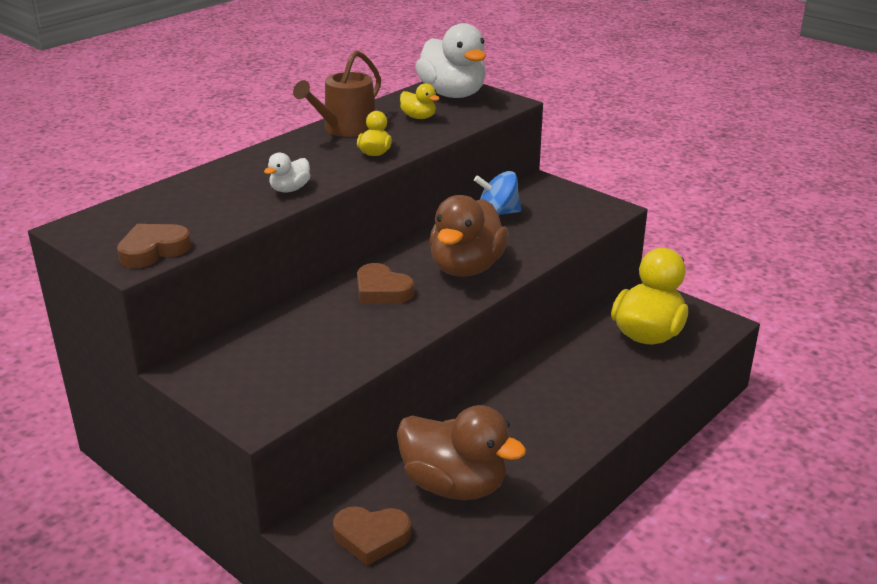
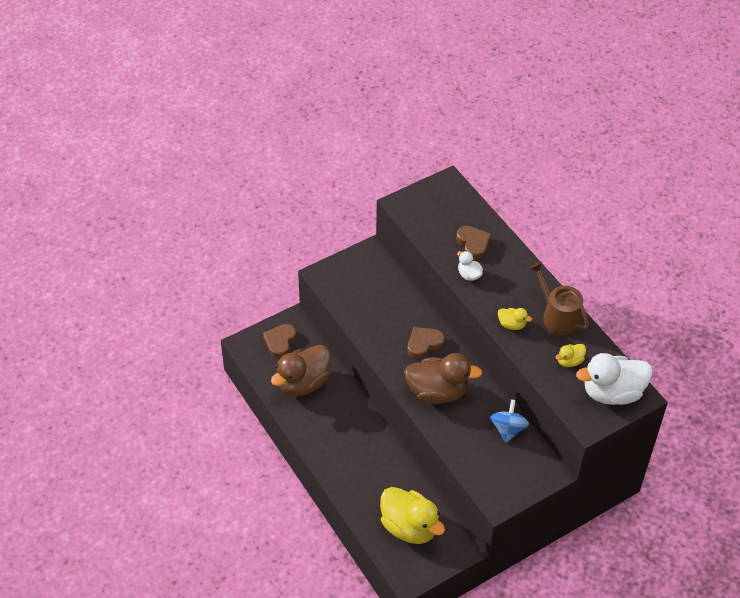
camera: 105 degrees right, 20 degrees up
brown heart [117,224,191,268] -> brown heart moved to [456,226,491,260]
brown duck [429,195,509,277] -> brown duck turned 150 degrees clockwise [404,353,482,404]

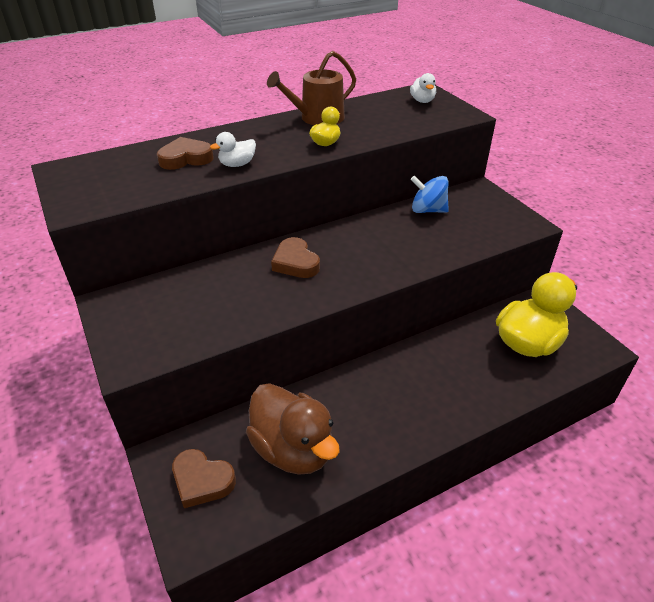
camera: 85 degrees left, 10 degrees down
brown duck [404,353,482,404] -> none
yellow duck [556,344,586,367] -> none
white duck [576,353,653,405] -> white duck [410,73,436,103], size x0.46

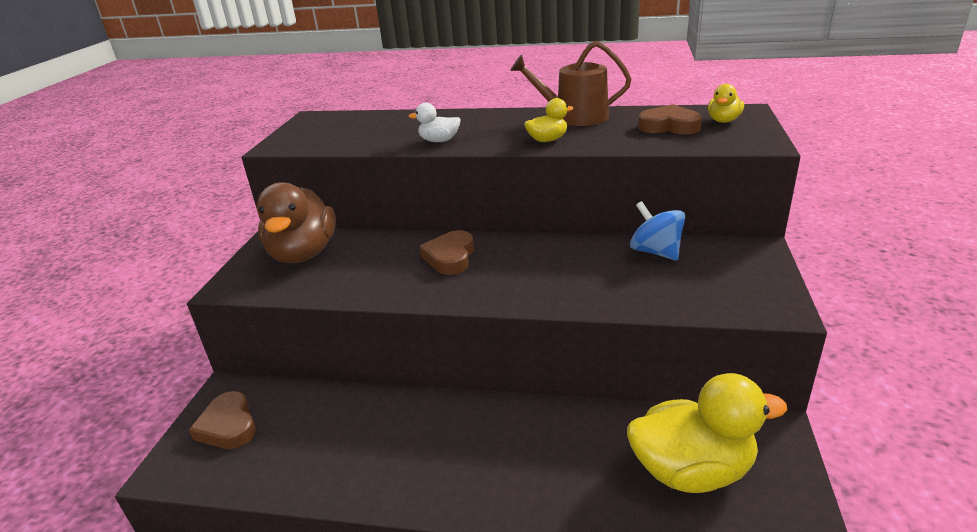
camera: 40 degrees right, 10 degrees down
brown heart [157,137,214,170] -> brown heart moved to [638,104,702,135]
brown duck [246,383,340,475] -> brown duck moved to [257,182,336,263]
white duck [410,73,436,103] -> yellow duck [708,84,744,123]

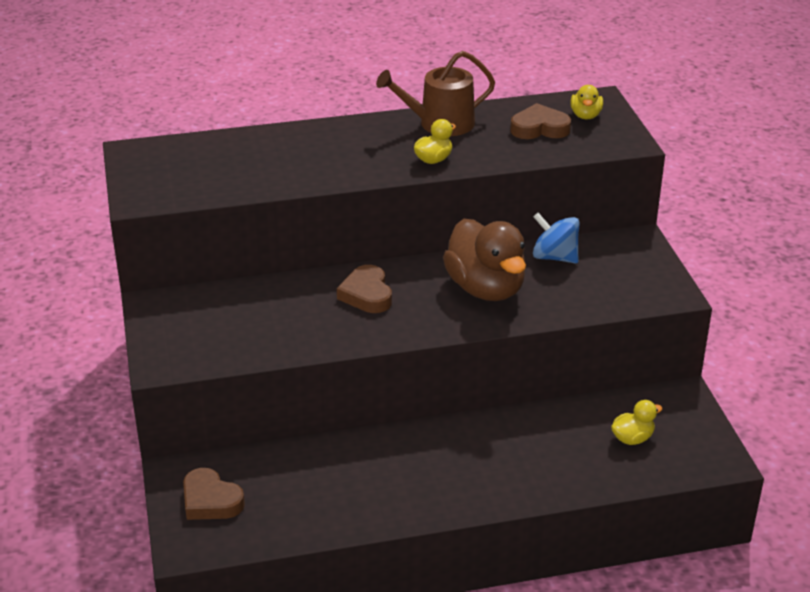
camera: 25 degrees left, 5 degrees up
brown duck [257,182,336,263] -> brown duck moved to [443,219,526,301]
white duck [408,103,461,142] -> none
yellow duck [627,373,788,493] -> yellow duck [611,400,663,445], size x0.46

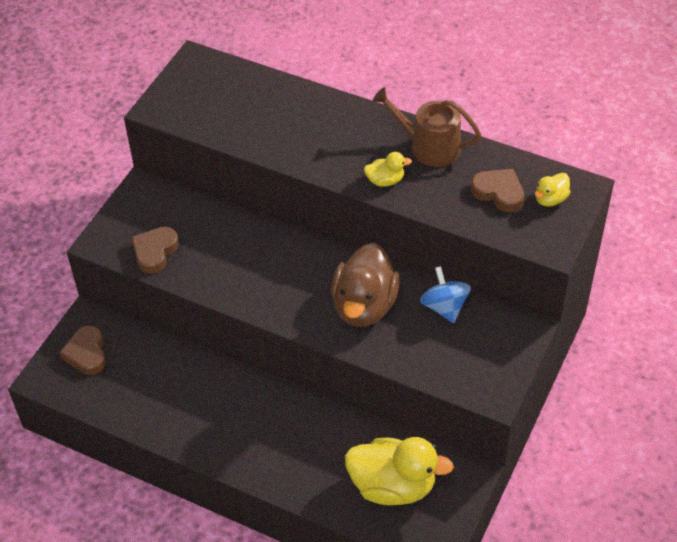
camera: 40 degrees right, 15 degrees up
brown heart [337,265,392,313] -> brown heart moved to [131,227,179,274]
yellow duck [611,400,663,445] -> yellow duck [345,437,454,505], size x2.15

